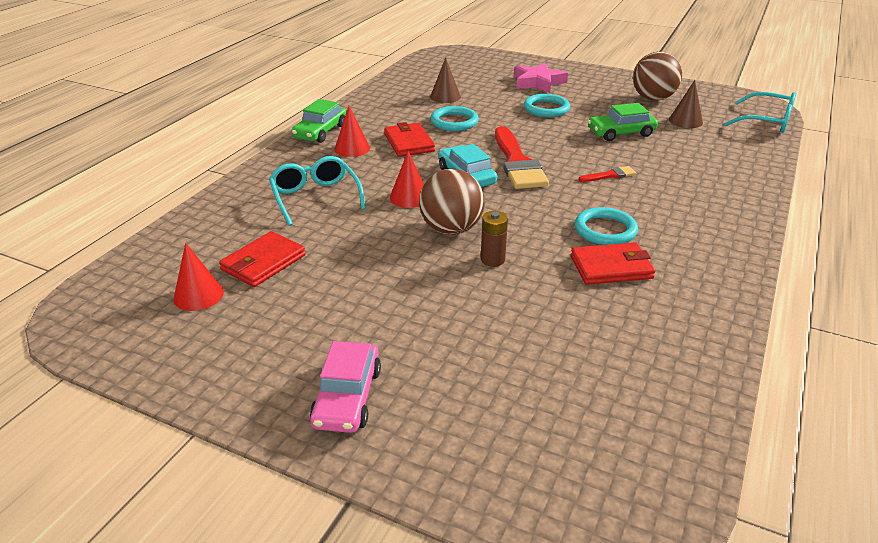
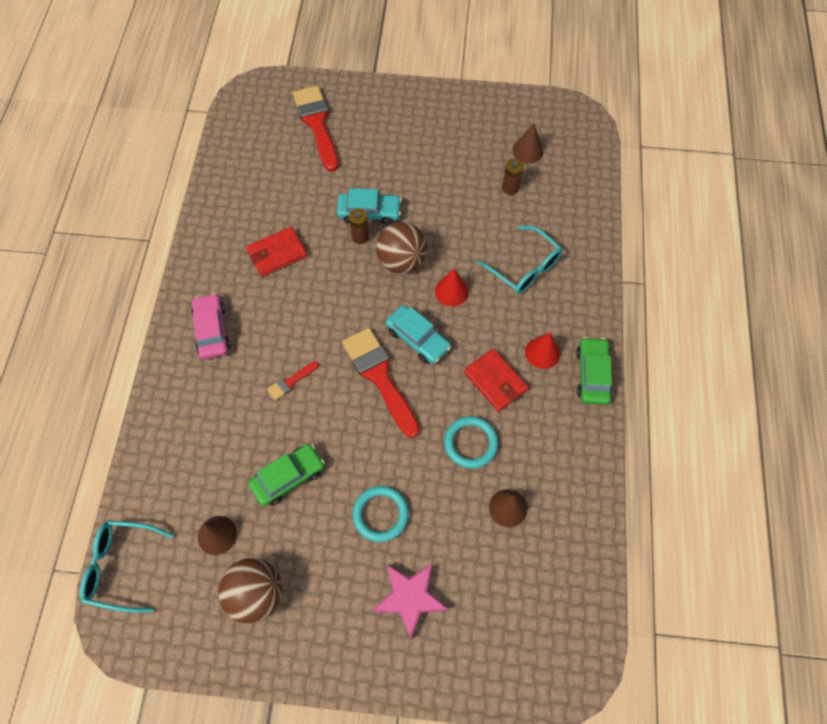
camera: 160 degrees right, 30 degrees up
red cone [173,243,224,311] -> brown cone [513,123,543,163]
red wallet [219,231,306,287] -> brown battery [502,159,524,195]
pink car [310,341,381,433] -> pink car moved to [191,293,231,359]
turquoise ring [575,207,638,245] -> none
none -> red brush [293,86,338,172]
none -> turquoise car [337,188,402,225]

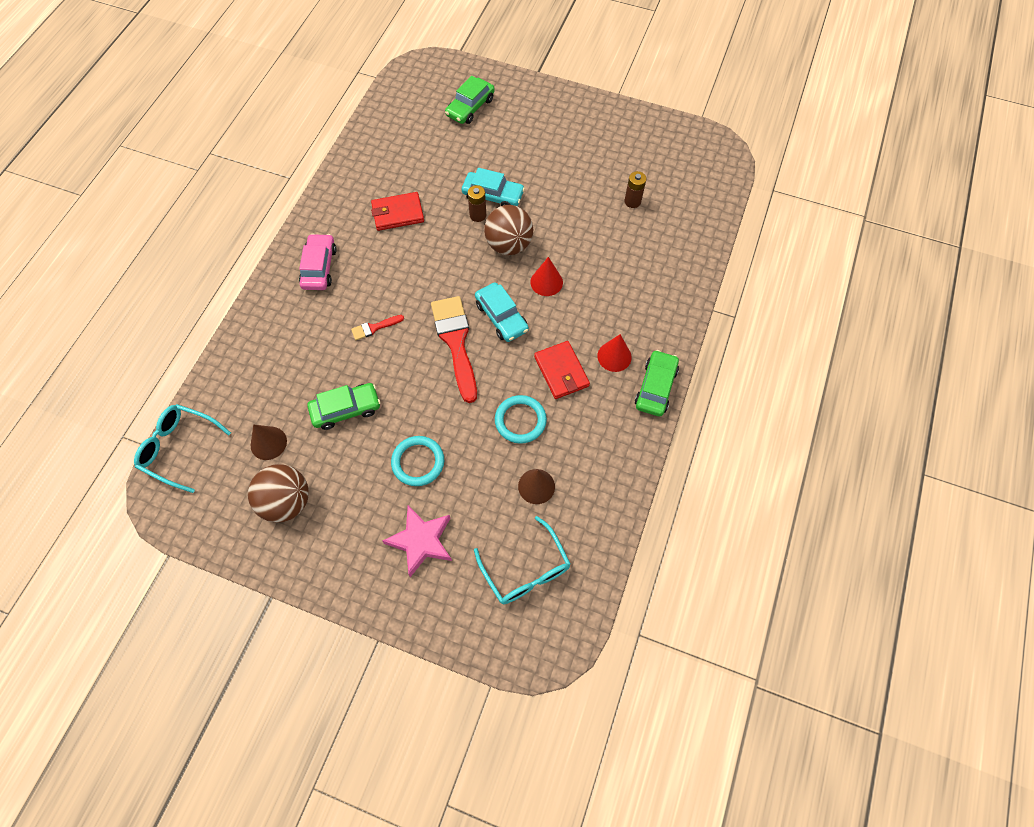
camera: 15 degrees right, 0 degrees up
red brush [293,86,338,172] -> green car [445,76,495,124]
turquoise glasses [477,226,563,294] -> turquoise glasses moved to [474,516,571,604]
brown cone [513,123,543,163] -> none

